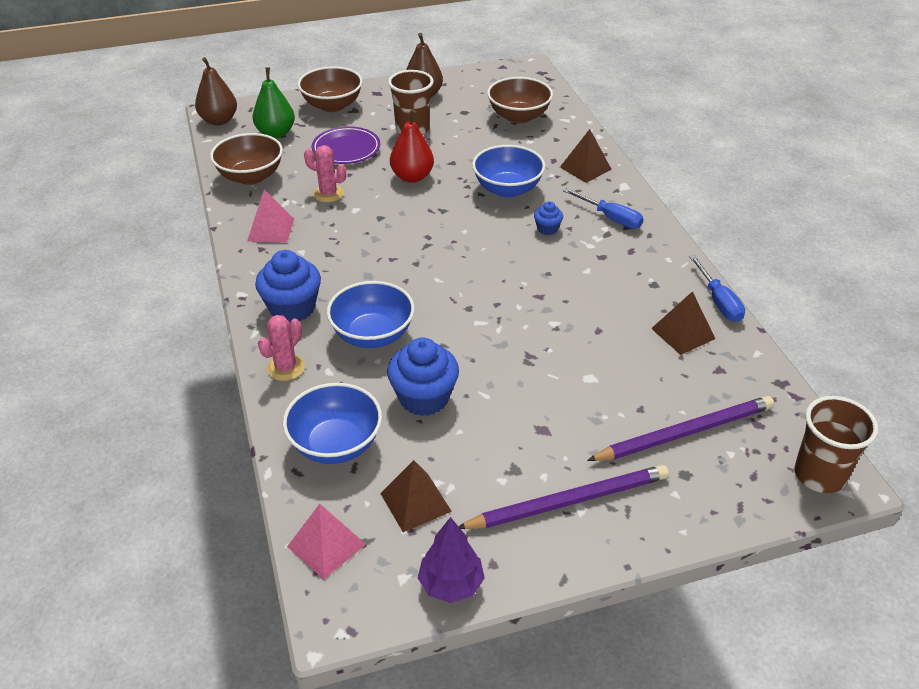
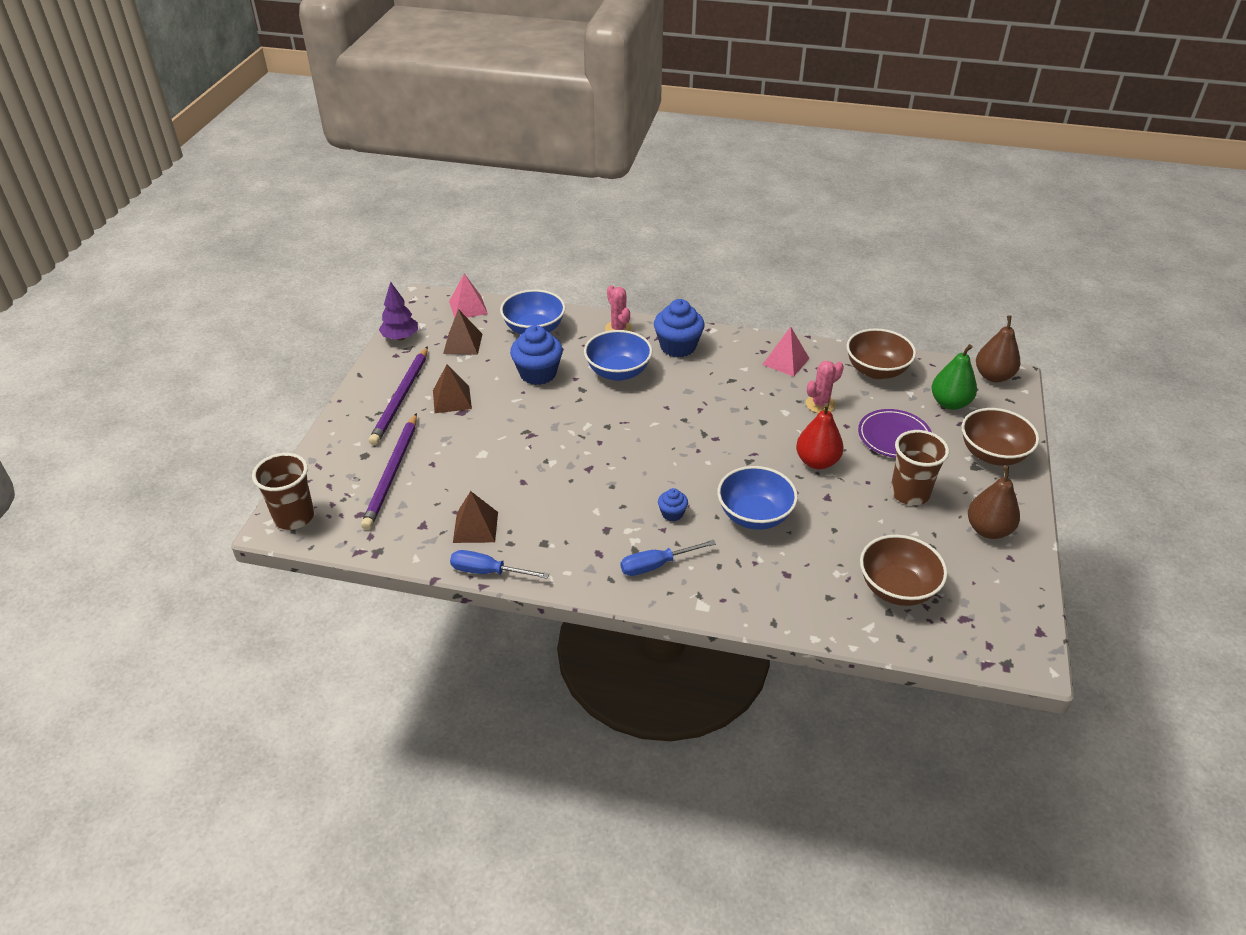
camera: 120 degrees right, 0 degrees up
brown pyramid [560,129,612,183] -> brown pyramid moved to [433,364,472,413]

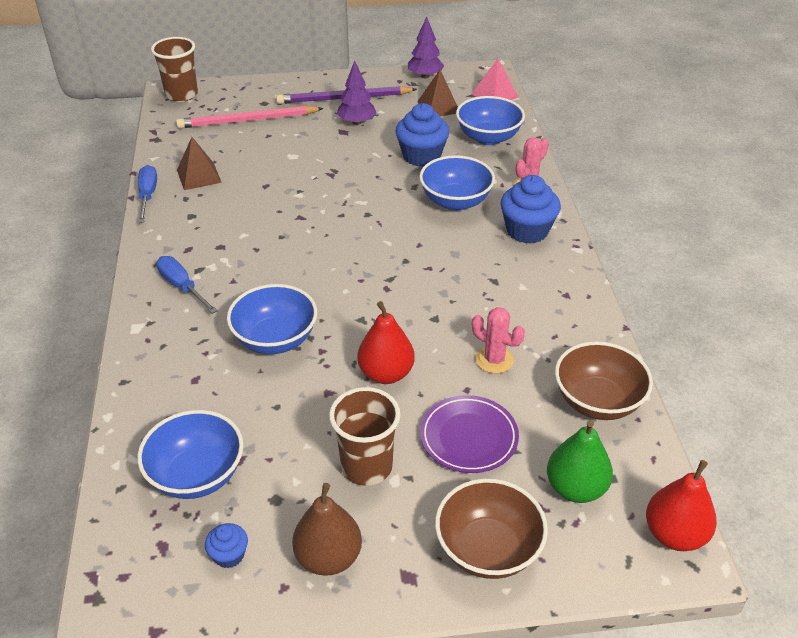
camera: 70 degrees right, 0 degrees up
purple pencil [361,413,417,530] -> pink pencil [176,106,324,129]
brown pyramid [433,364,472,413] -> purple tree [337,60,376,125]
blue cupcake [658,488,688,521] -> blue cupcake moved to [205,523,248,568]
pink pyramid [762,327,810,377] -> none
brown bowl [860,535,947,606] -> blue bowl [137,410,243,499]
brown pear [976,315,1020,382] -> red pear [646,460,717,551]

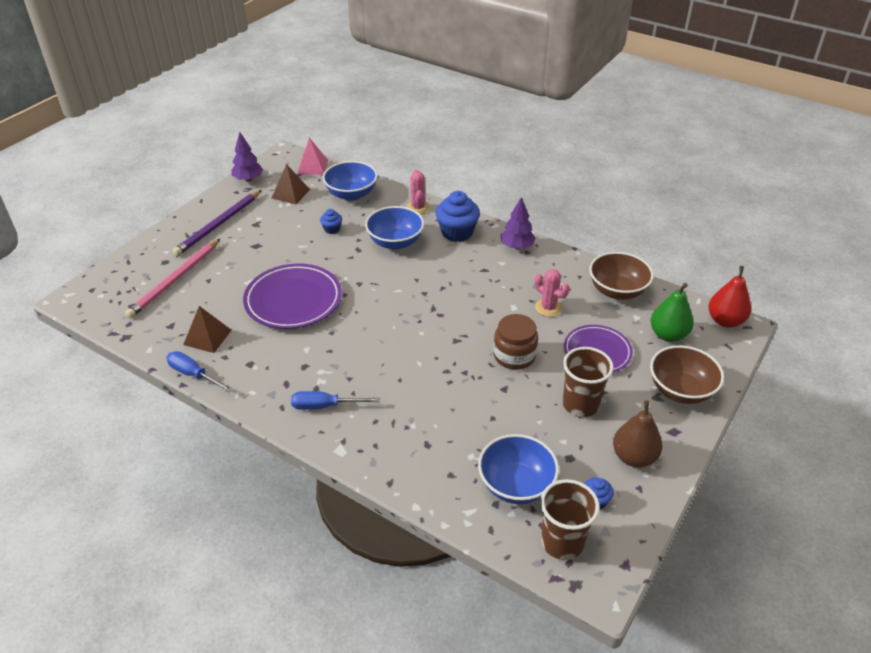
camera: 50 degrees left, 0 degrees up
brown cup [151,37,198,102] -> brown cup moved to [540,479,600,560]
blue bowl [227,284,317,354] -> none
purple tree [337,60,376,125] -> purple tree moved to [501,197,536,249]
red pear [357,301,415,384] -> brown jar [493,314,538,370]
blue cupcake [395,103,449,167] -> blue cupcake [320,209,342,234], size x0.51
pink cactus [472,307,525,374] -> pink cactus turned 60 degrees clockwise [535,269,569,317]
none -> purple plate [243,264,342,329]

